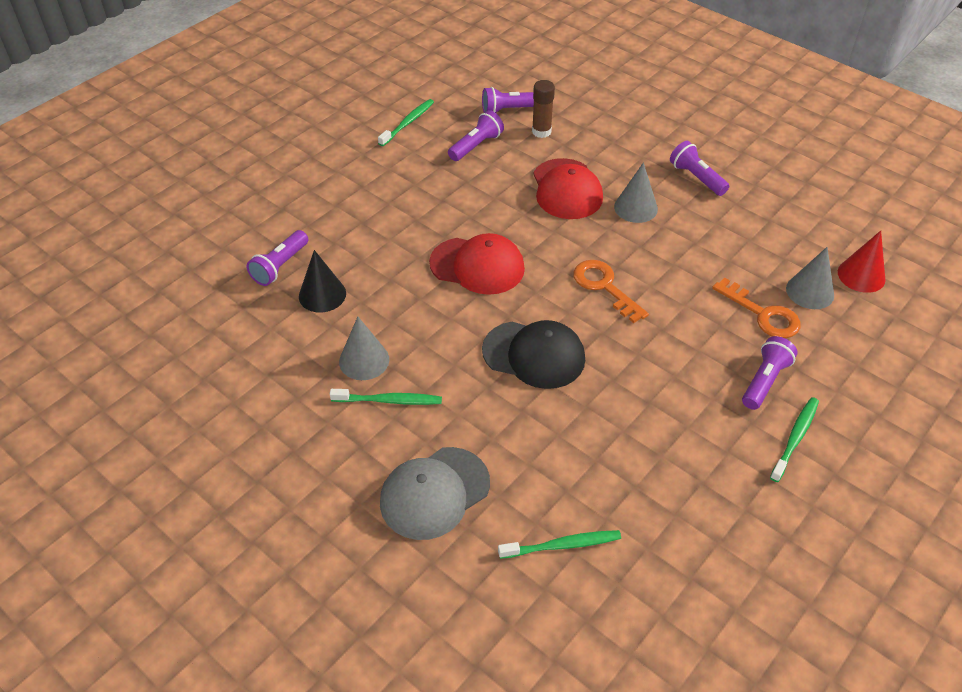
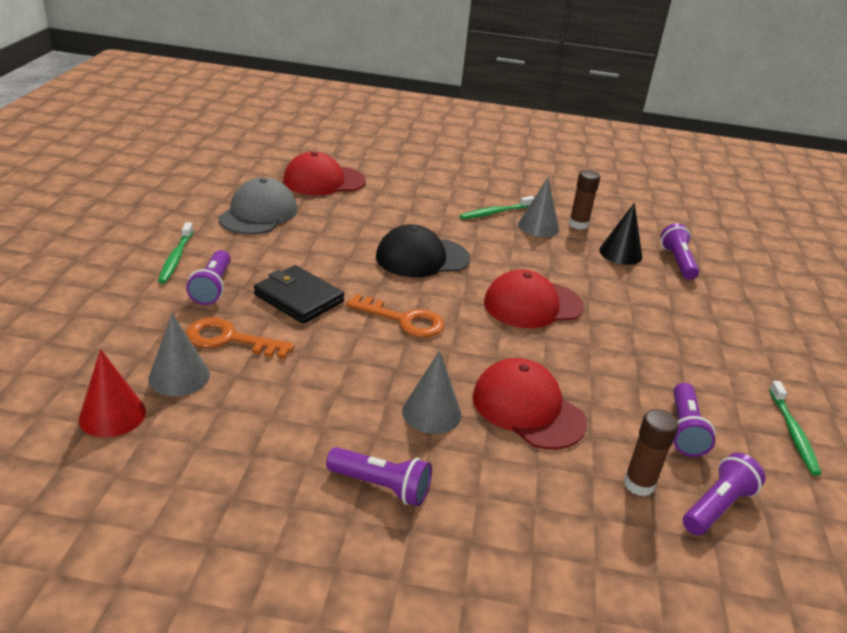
camera: 145 degrees right, 15 degrees down
grey cap [380,447,490,540] -> grey cap moved to [218,177,297,235]
green toothbrush [498,530,621,559] -> red cap [283,152,366,195]
none -> black wallet [254,265,344,324]
none -> brown glue stick [569,170,600,230]

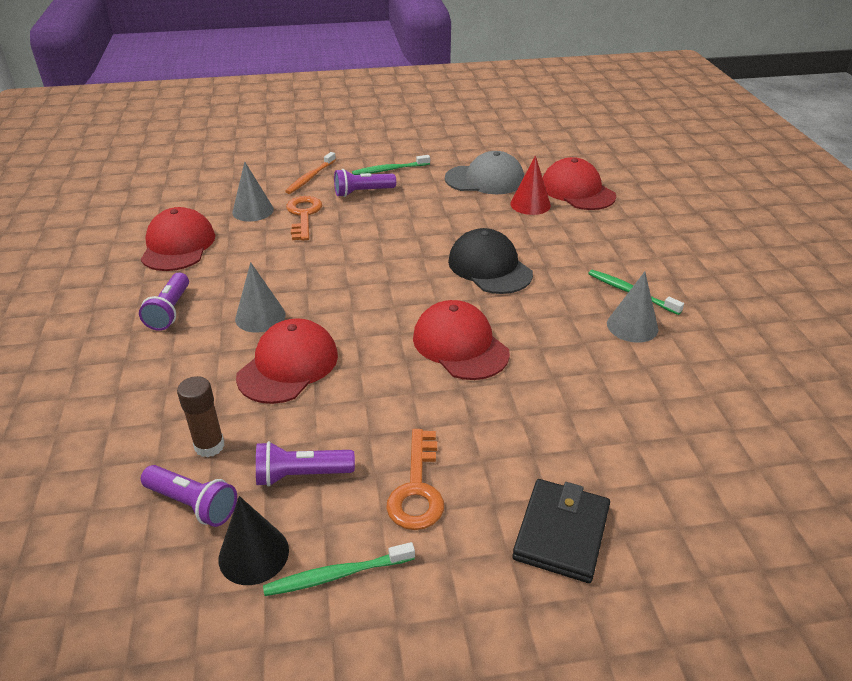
camera: 75 degrees right, 5 degrees up
red cone [79,349,146,437] -> red cone moved to [510,155,551,215]
black wallet [254,265,344,324] -> black wallet moved to [512,479,610,583]
orange key [346,294,445,338] -> orange key moved to [386,429,444,530]
brown glue stick [569,170,600,230] -> none
black cone [599,203,642,265] -> black cone moved to [219,496,289,585]
purple flashlight [660,223,699,280] -> none
none -> red cap [141,207,215,271]
none -> orange toothbrush [285,152,336,194]

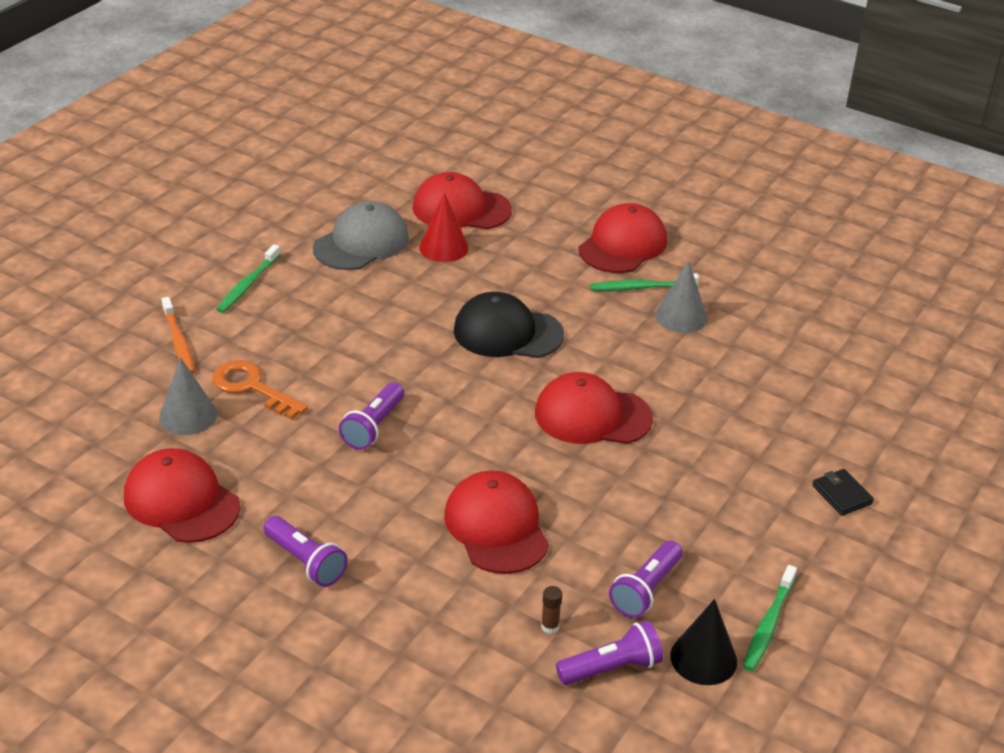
camera: 50 degrees left, 0 degrees up
brown glue stick [177,376,225,457] -> brown glue stick [541,586,562,634], size x0.57
grey cone [235,262,286,333] -> none
purple flashlight [334,169,396,197] -> purple flashlight moved to [339,382,404,450]
orange key [386,429,444,530] -> none
black wallet [512,479,610,583] -> black wallet [812,469,874,516], size x0.58
none -> red cap [578,203,667,273]

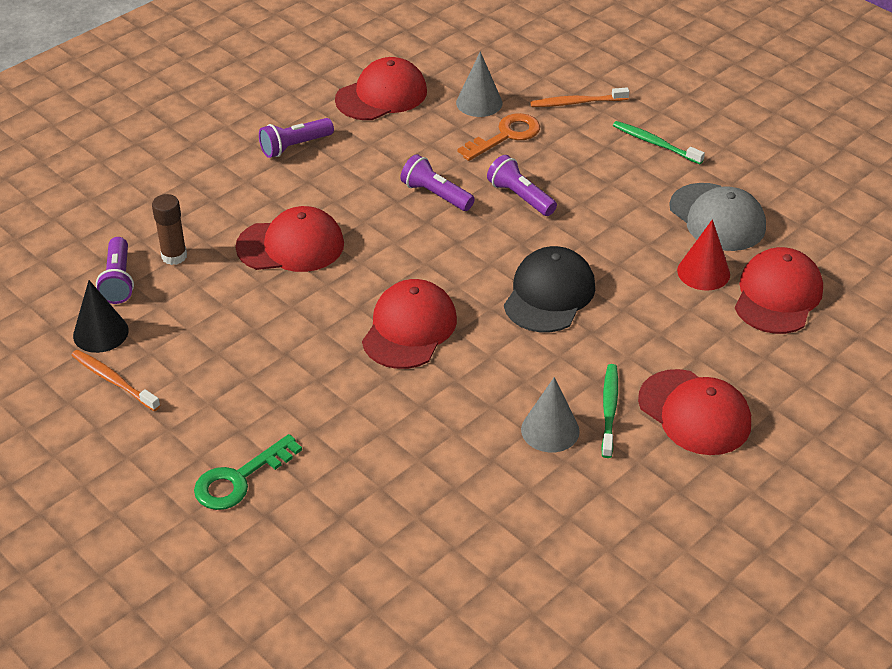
camera: 105 degrees right, 5 degrees up
brown glue stick [541,586,562,634] -> brown glue stick [152,194,187,265], size x1.76
purple flashlight [609,540,683,618] -> purple flashlight moved to [487,155,557,216]
green toothbrush [743,565,797,671] -> orange toothbrush [71,350,160,411]
black wallet [812,469,874,516] -> green key [194,434,302,510]

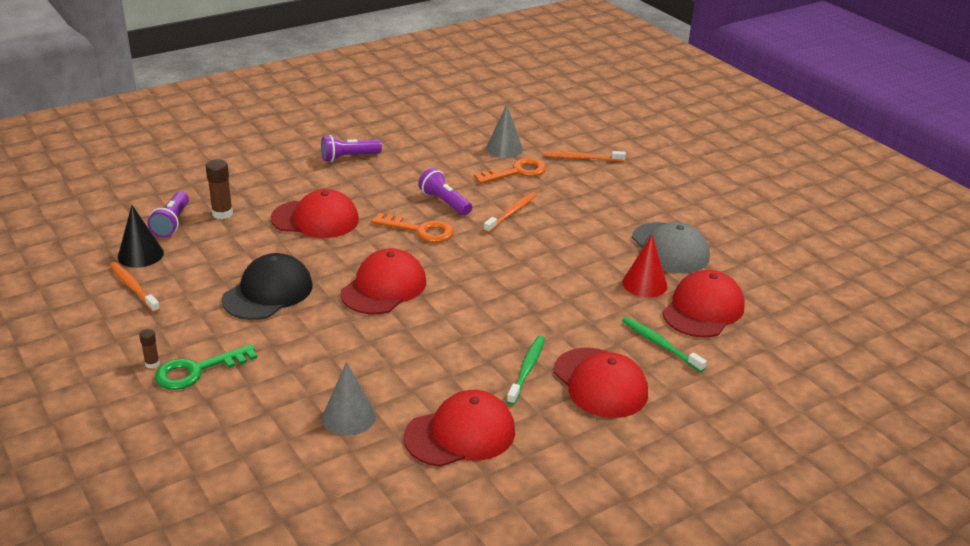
camera: 10 degrees right, 10 degrees down
red cap [335,57,427,120] -> red cap moved to [404,390,515,467]
purple flashlight [487,155,557,216] -> orange toothbrush [483,192,537,233]
black cap [504,246,595,332] -> black cap moved to [222,253,313,320]
grey cone [521,377,580,453] -> grey cone moved to [322,362,376,436]
green toothbrush [613,121,705,164] -> green toothbrush moved to [622,317,707,372]
none -> brown glue stick [139,329,160,369]
none -> orange key [371,213,454,243]

